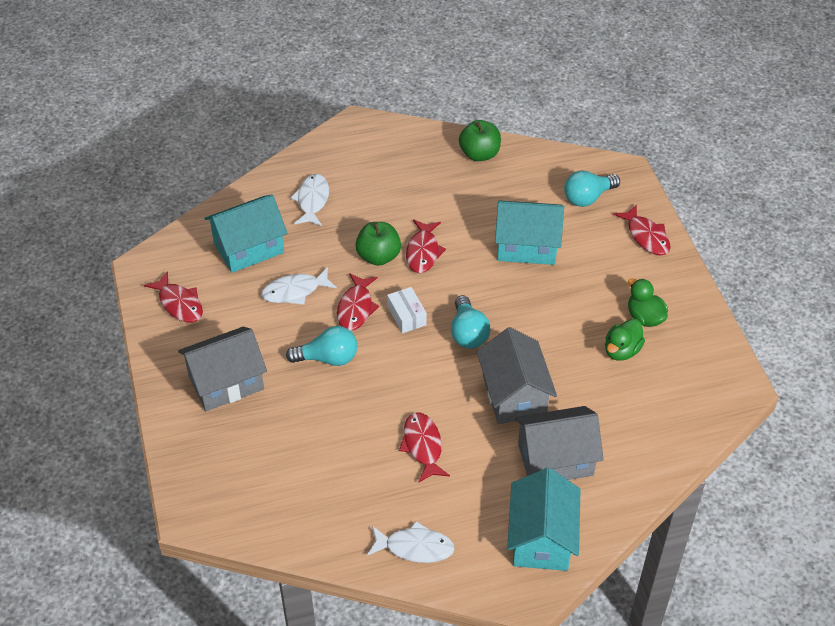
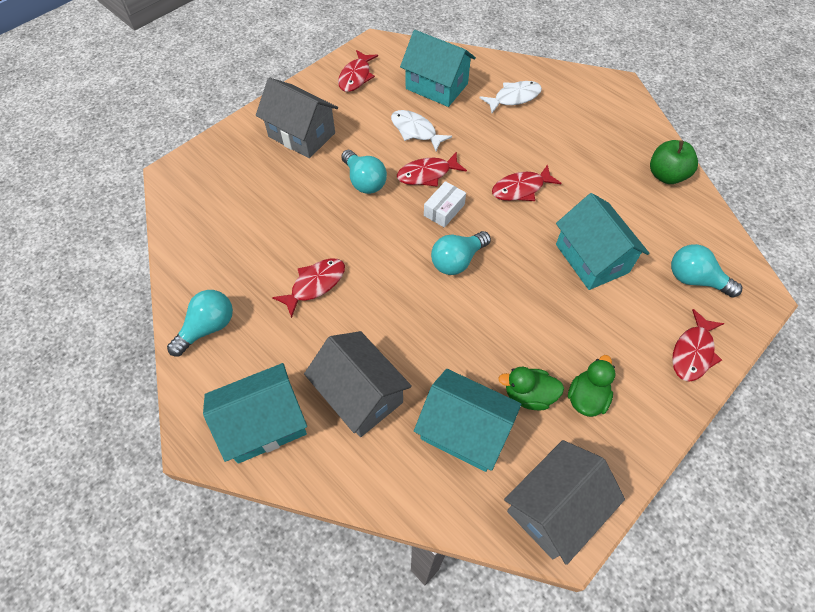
camera: 60 degrees right, 10 degrees up
green apple [355,222,401,266] -> none
white fish [367,521,455,563] -> turquoise light bulb [167,290,233,356]
grey house [477,327,557,424] -> grey house moved to [504,440,625,565]
none -> turquoise house [414,369,521,472]

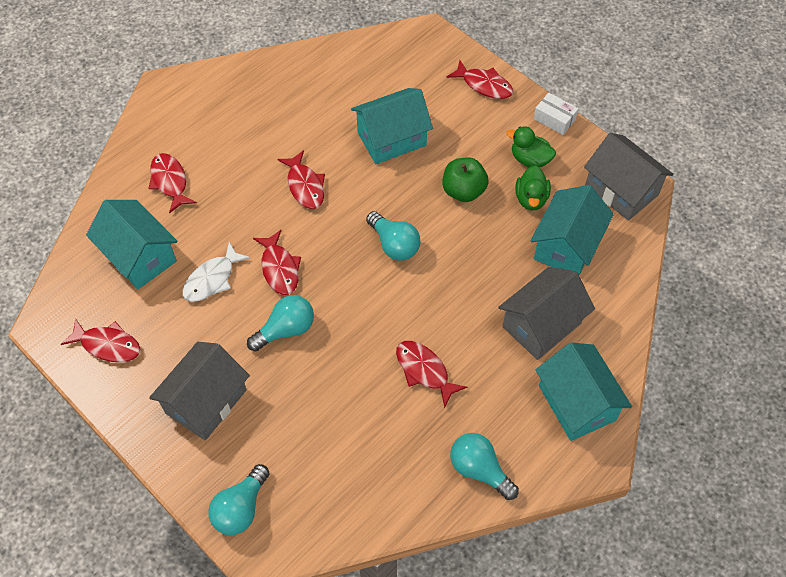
camera: 90 degrees left, 0 degrees up
turquoise house [400,30,476,107] -> turquoise house turned 75 degrees counterclockwise [86,200,178,289]
white box [424,181,466,228] -> white box moved to [534,93,579,135]
white fish [479,81,542,113] -> red fish [148,153,197,213]
green apple [650,140,698,184] -> green apple moved to [443,158,489,202]
turquoise light bulb [671,244,742,298] -> turquoise light bulb moved to [208,464,270,535]

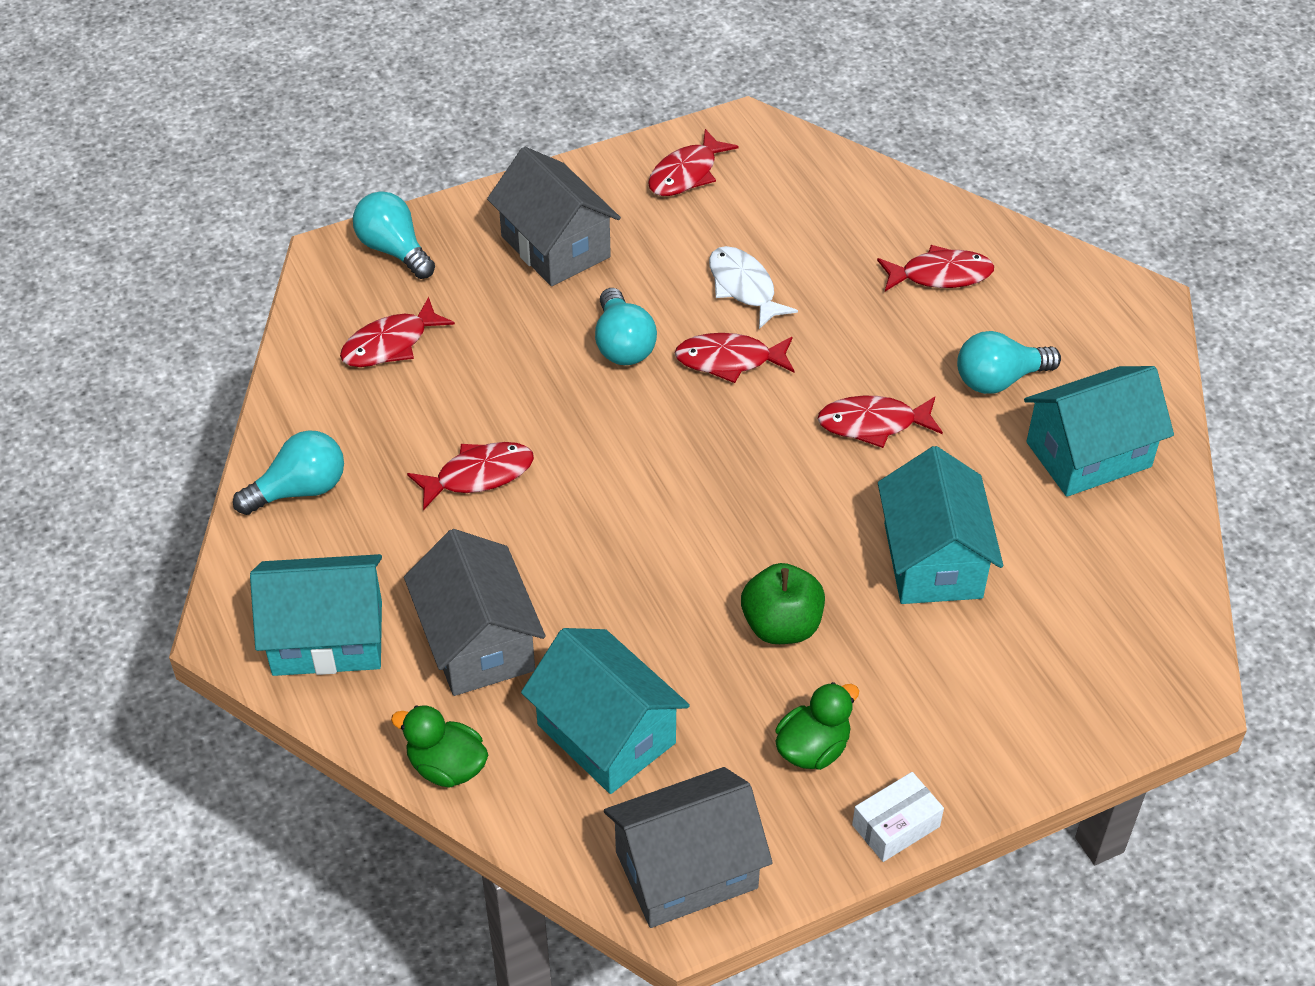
camera: 110 degrees right, 10 degrees down
turquoise house [86,200,178,289] -> turquoise house moved to [1024,366,1174,497]
turquoise light bulb [366,211,420,261] -> turquoise light bulb moved to [957,331,1061,394]
red fish [446,60,513,99] -> red fish moved to [340,297,455,367]
green duck [516,166,551,211] -> green duck moved to [391,705,488,788]

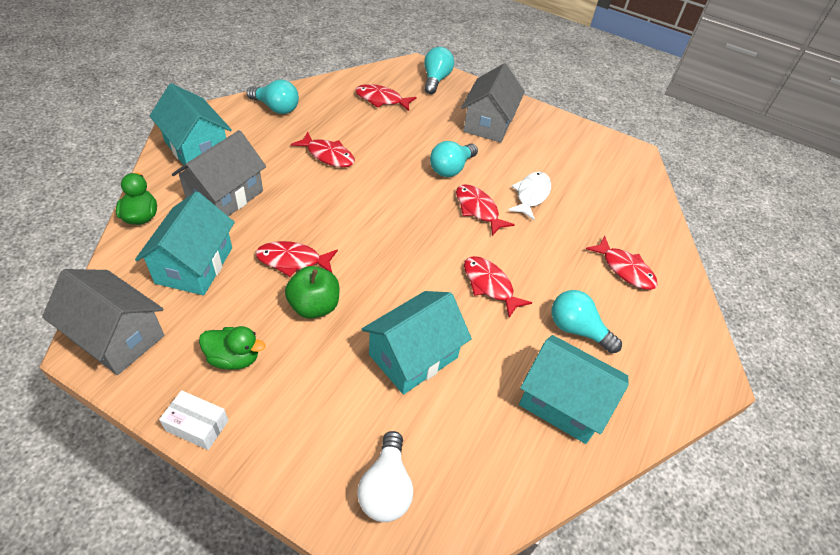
camera: 50 degrees right, 0 degrees up
red fish [648,129,739,196] -> red fish moved to [256,241,338,277]
none -> white light bulb [357,431,413,522]

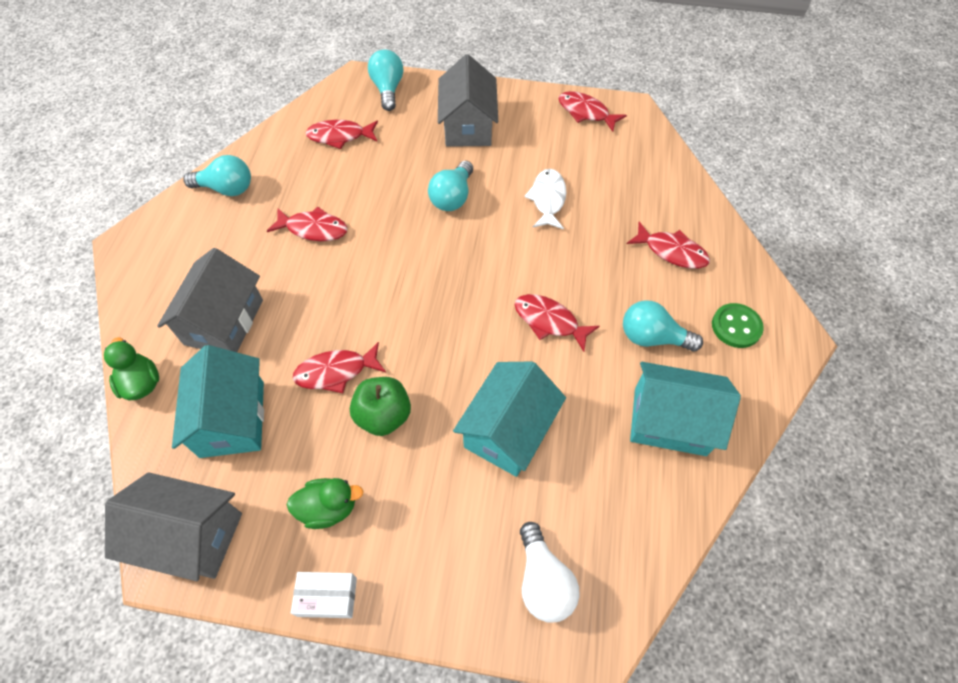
camera: 15 degrees left, 10 degrees up
turquoise house [150,83,232,169] -> none
red fish [456,184,515,236] -> red fish moved to [558,91,627,132]
none -> green button [712,303,764,348]

